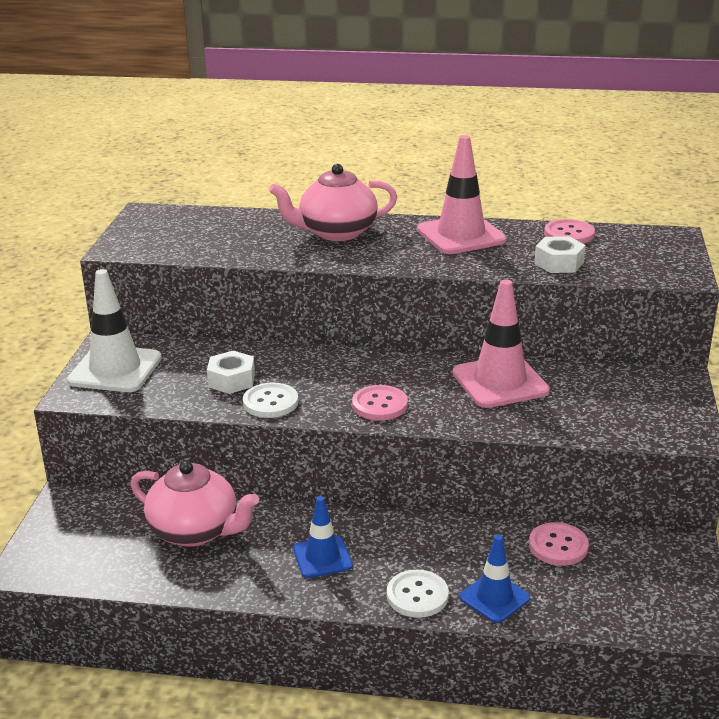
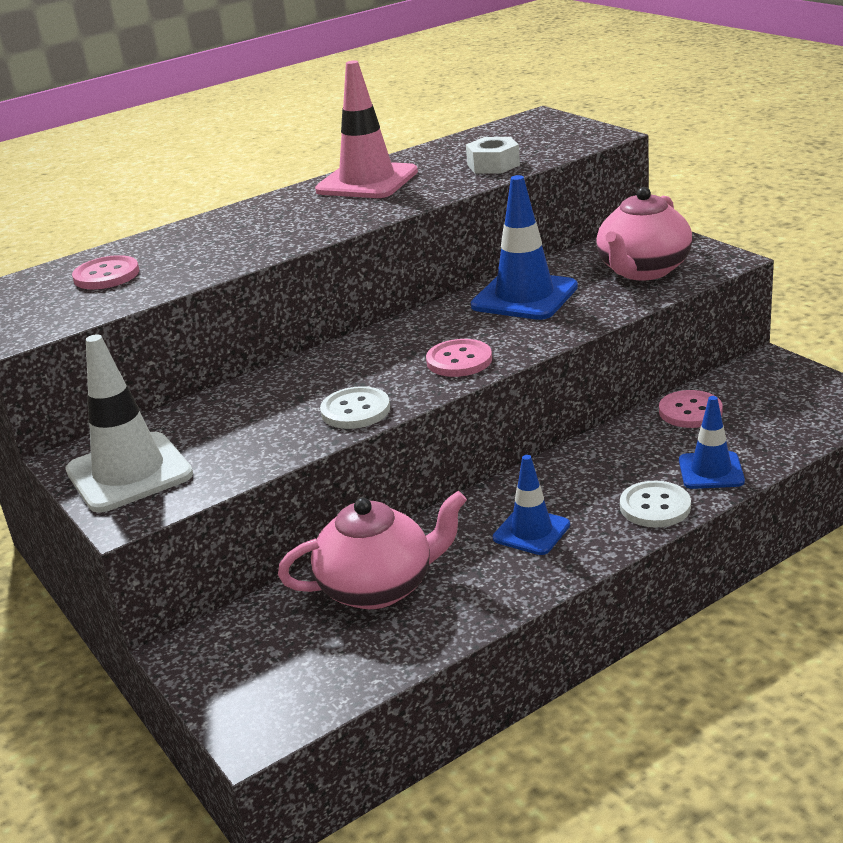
camera: 40 degrees left, 0 degrees up
white nut [207,350,255,394] -> none
pink teapot [269,164,397,241] -> pink teapot moved to [596,187,692,280]
pink traffic cone [453,280,550,408] -> blue traffic cone [471,175,578,320]
pink button [544,219,595,244] -> pink button moved to [72,255,139,289]

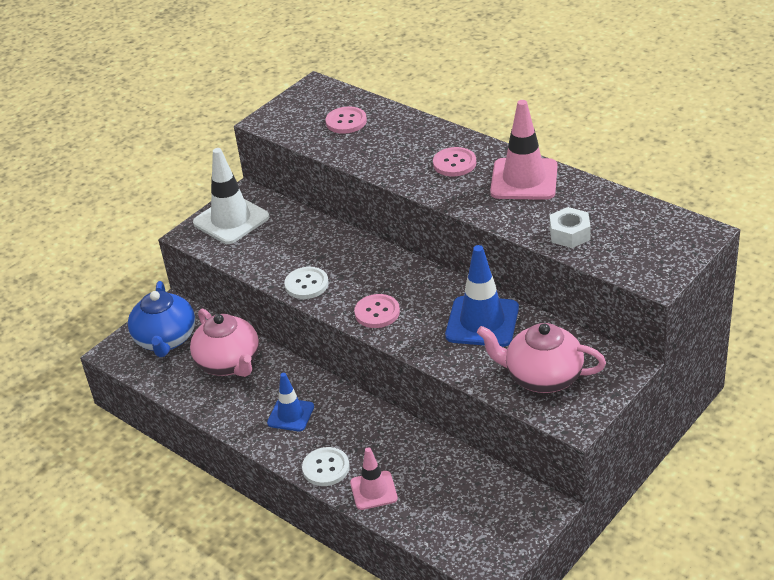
camera: 75 degrees right, 10 degrees up
pink button [659,390,723,428] -> pink button moved to [433,147,476,177]
blue traffic cone [679,396,745,489] -> pink traffic cone [350,447,398,510]
none -> blue teapot [128,281,195,357]

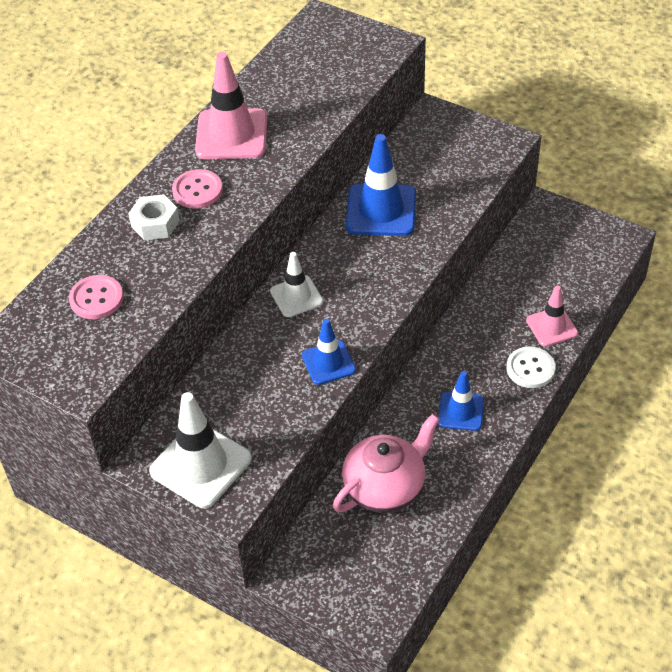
camera: 100 degrees left, 10 degrees up
blue teapot [128,281,195,357] -> none
white button [284,267,329,299] -> blue traffic cone [302,319,356,385]
pink button [354,294,400,328] -> none
pink teapot [477,323,606,393] -> none
white nut [550,207,591,248] -> white nut moved to [128,194,179,240]
none -> white traffic cone [270,252,323,317]

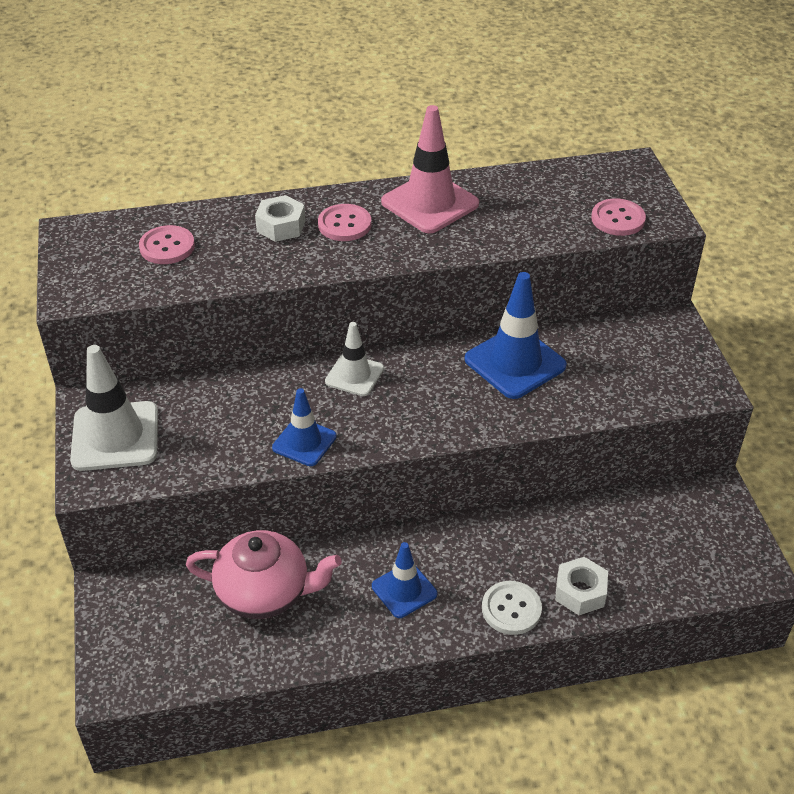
camera: 45 degrees right, 5 degrees down
pink traffic cone [526,286,578,347] -> white nut [555,557,608,615]
none -> pink button [591,198,646,236]

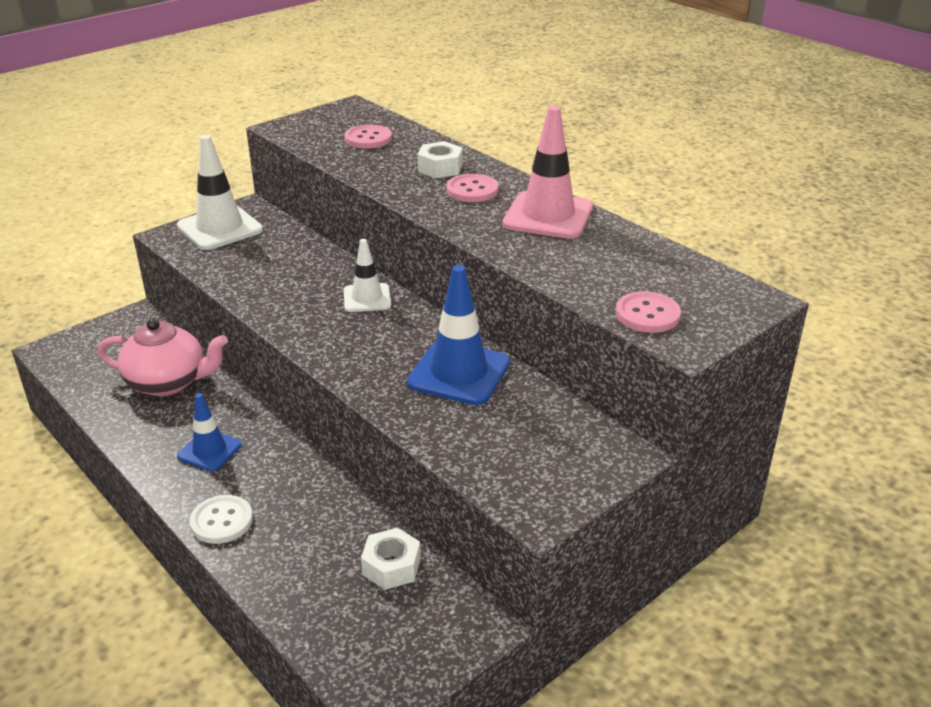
camera: 60 degrees right, 10 degrees down
pink teapot [186,530,342,619] -> pink teapot turned 60 degrees counterclockwise [97,318,228,396]
blue traffic cone [272,388,337,466] -> none
white nut [555,557,608,615] -> white nut moved to [361,528,421,590]

